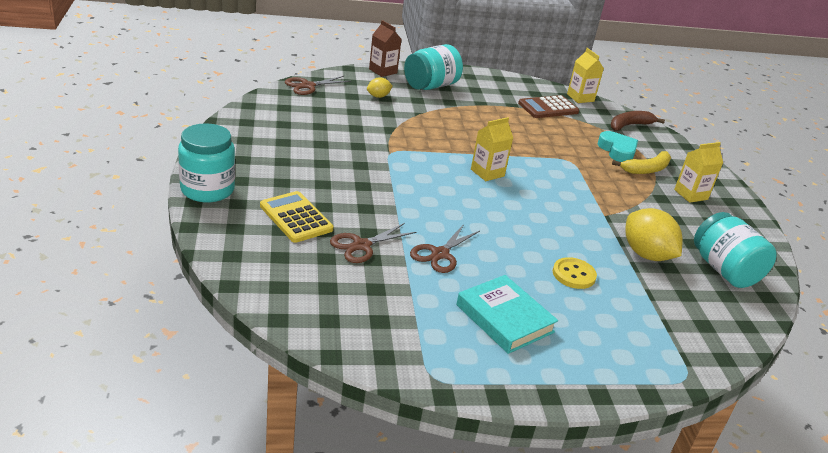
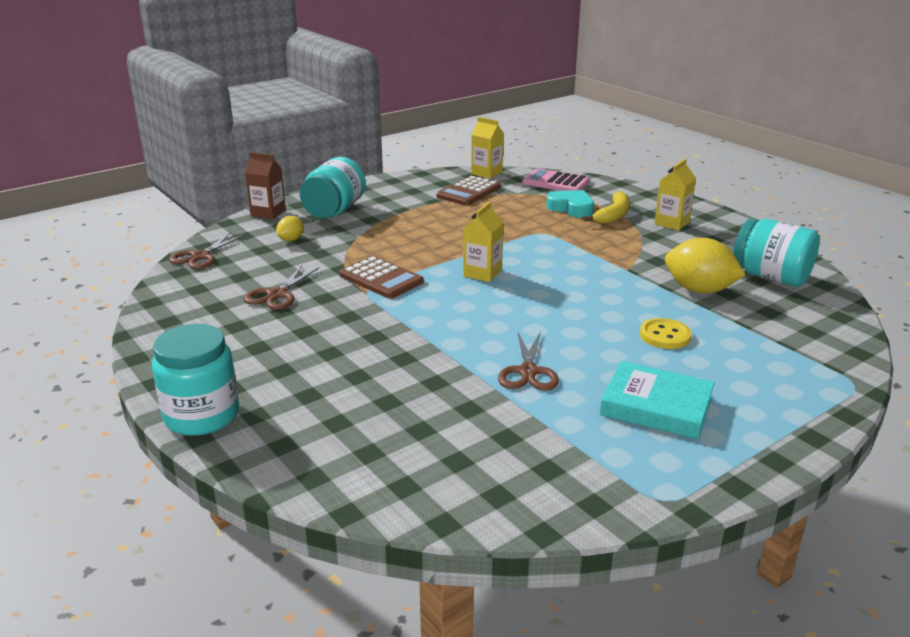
camera: 25 degrees left, 5 degrees down
yellow calculator [260,191,333,243] -> none
brown scissors [330,223,416,263] -> brown scissors moved to [244,265,319,310]
brown banana [611,111,665,131] -> pink calculator [522,168,590,191]
none -> brown calculator [339,256,424,299]

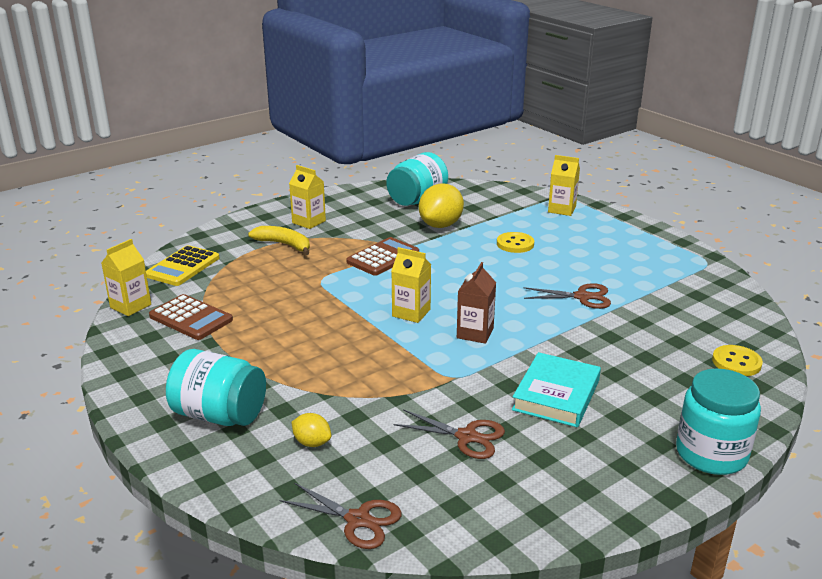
camera: 90 degrees left, 0 degrees up
brown carton [245,152,286,219] -> brown carton moved to [457,262,496,344]
brown calculator [339,256,424,299] -> brown calculator moved to [346,237,419,276]
pink calculator [522,168,590,191] -> yellow calculator [146,245,219,286]
turquoise heart [546,190,594,218] -> none
turquoise book [600,361,715,439] -> turquoise book moved to [512,352,601,427]
none -> yellow carton [548,155,580,216]
none -> yellow button [712,345,763,376]

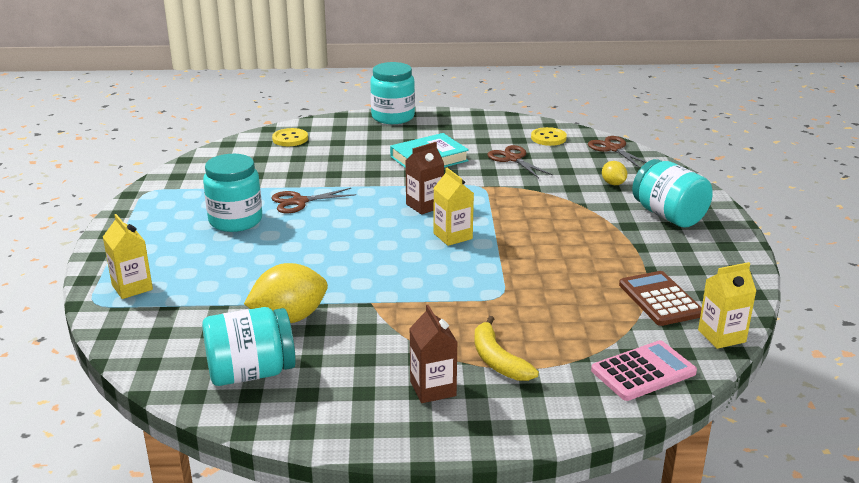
camera: 145 degrees left, 0 degrees up
yellow calculator [146,245,219,286] -> pink calculator [591,340,697,401]
yellow carton [289,165,326,229] -> brown carton [409,305,458,403]
brown calculator [346,237,419,276] -> none
yellow button [497,232,534,253] -> yellow button moved to [531,127,567,146]
brown scissors [523,283,611,309] -> brown scissors turned 60 degrees counterclockwise [271,188,356,213]
none -> turquoise jar [203,154,262,232]

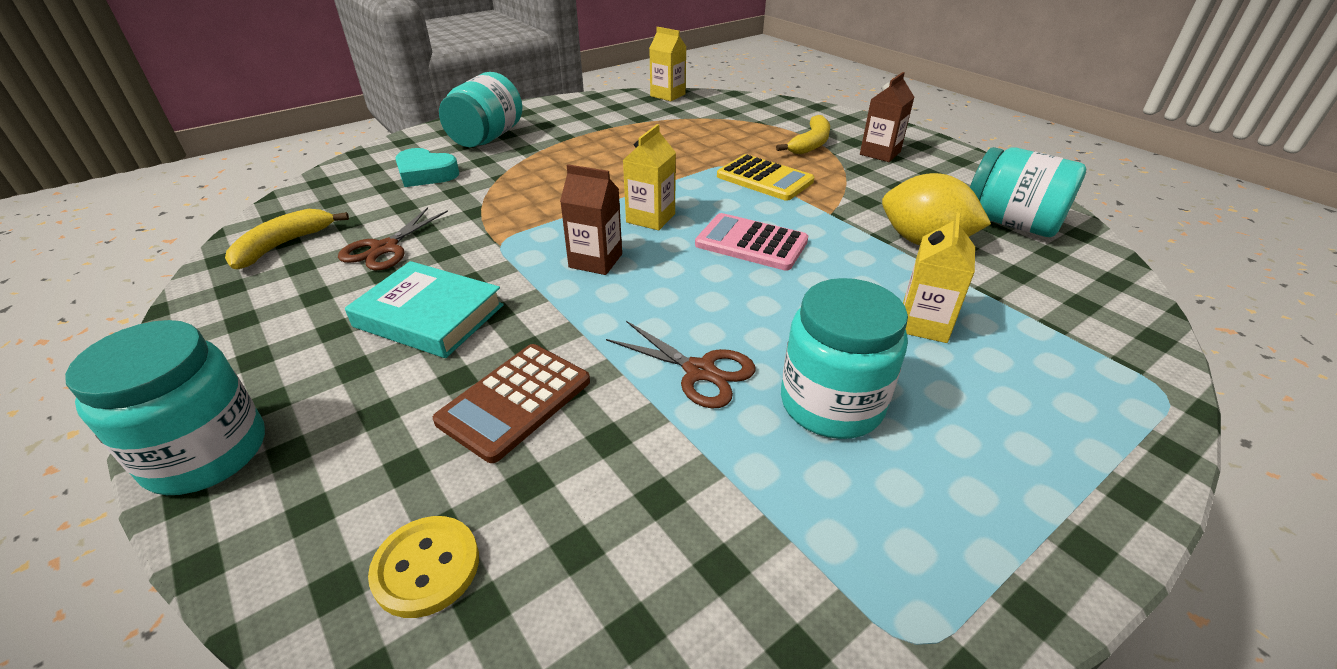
camera: 125 degrees left, 10 degrees up
yellow carton [103,214,153,299] -> yellow carton moved to [903,212,975,343]
yellow button [531,127,567,146] -> yellow banana [225,209,349,269]
brown scissors [588,136,647,168] -> none
pink calculator [591,340,697,401] -> pink calculator moved to [695,213,808,271]
yellow lemon [602,161,627,185] -> turquoise heart [395,148,459,187]
brown calculator [619,271,702,326] -> brown calculator moved to [433,344,590,463]
none -> yellow calculator [717,154,814,201]

